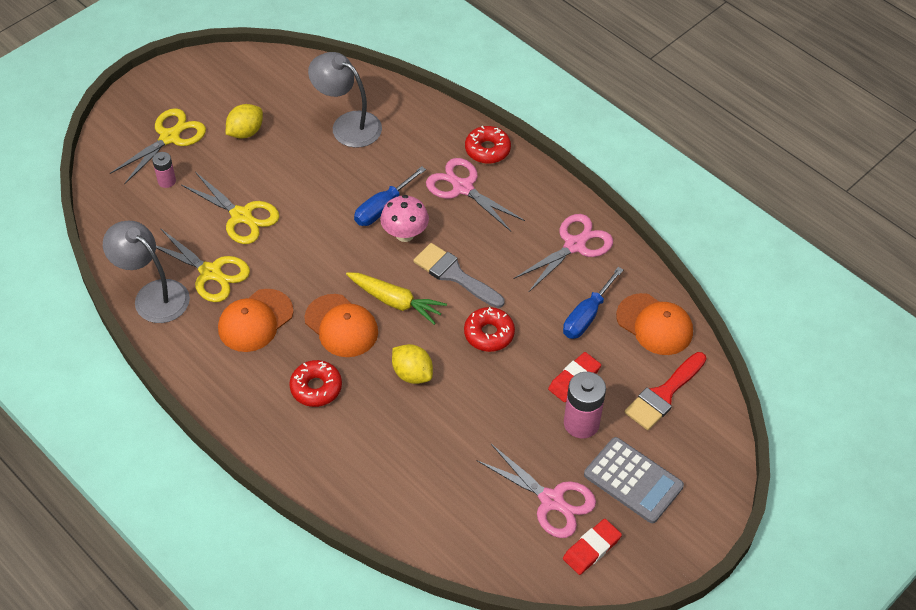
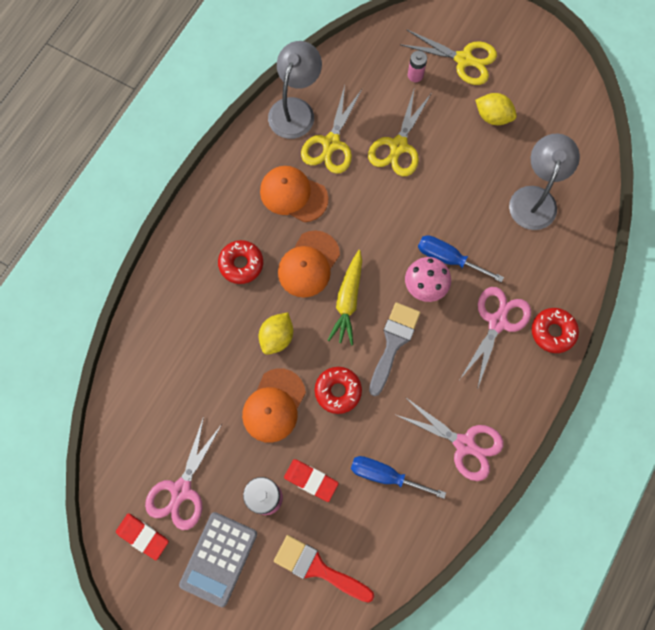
camera: 75 degrees right, 20 degrees up
orange cap [616,293,693,355] -> orange cap moved to [242,368,306,443]

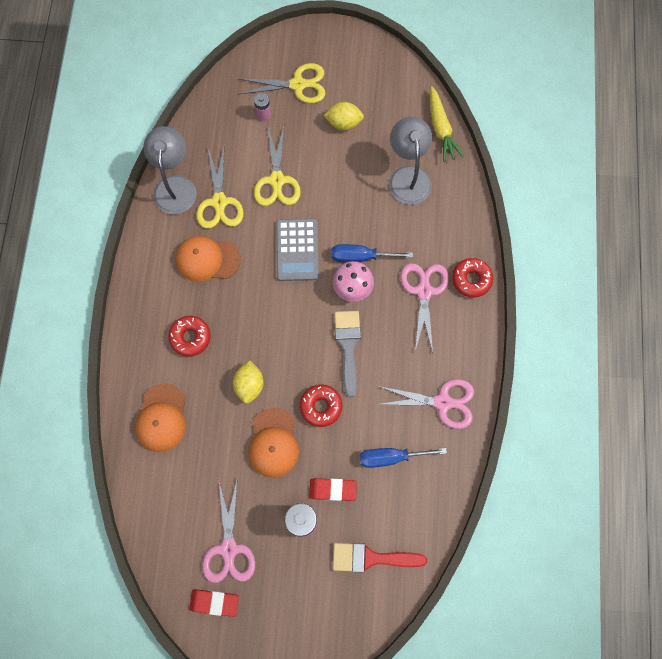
camera: 25 degrees left, 0 degrees up
grey calculator [179,512,257,607] -> grey calculator moved to [276,218,319,281]
orange cap [278,230,340,298] -> orange cap moved to [135,383,186,452]
yellow carrot [328,250,362,346] -> yellow carrot moved to [430,86,464,162]

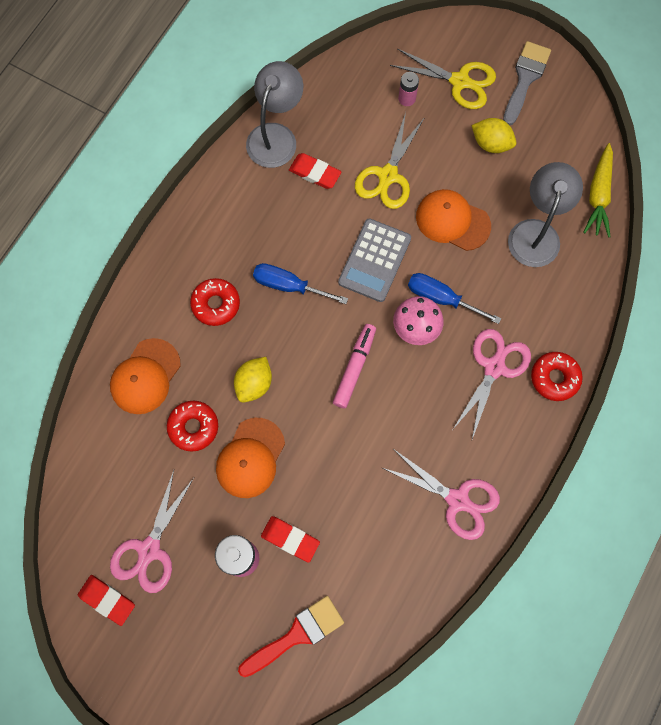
camera: 25 degrees right, 0 degrees up
orange cap [176,236,241,282] -> orange cap moved to [416,189,491,251]
yellow scissors [196,147,243,229] -> red eraser [289,153,341,189]
red donut [300,384,342,427] -> red donut moved to [167,401,218,452]
red brush [333,543,427,572] -> red brush turned 120 degrees clockwise [238,596,344,677]
grey brush [334,311,361,397] -> grey brush moved to [503,41,551,125]
blue screwdriver [360,448,447,468] -> blue screwdriver moved to [253,263,348,304]
none -> pink marker [333,324,376,408]

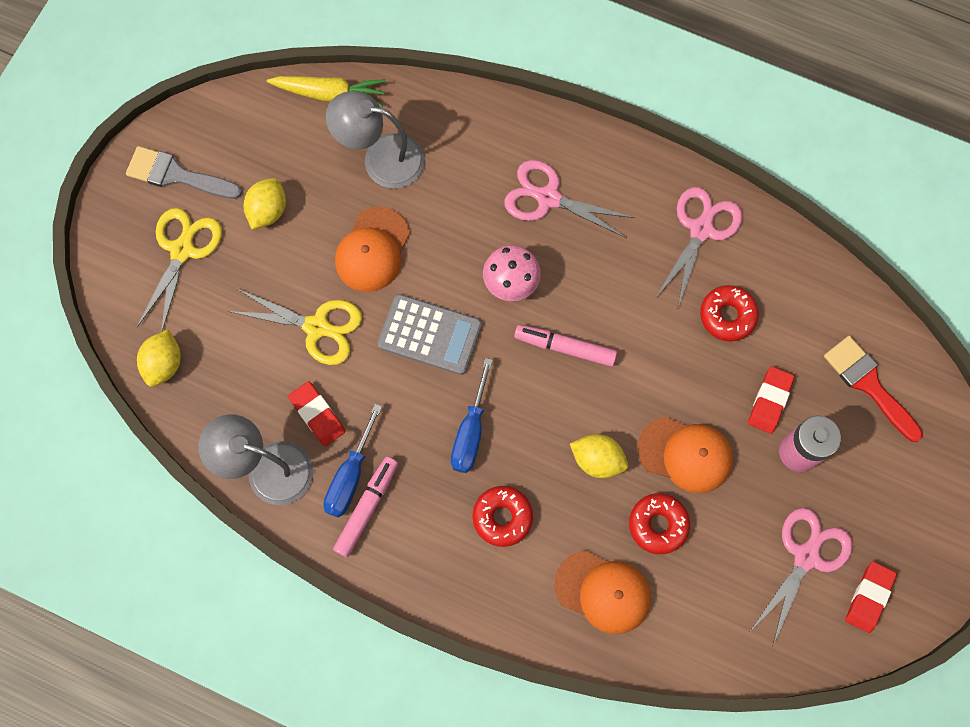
camera: 95 degrees left, 0 degrees up
pink scissors [110,470,194,593] -> pink scissors turned 75 degrees counterclockwise [750,508,853,645]
red eraser [289,153,341,189] -> red eraser turned 60 degrees counterclockwise [288,381,345,446]
pink battery [398,72,419,106] -> none
blue screwdriver [408,273,501,324] -> blue screwdriver moved to [324,404,382,518]
red donut [531,352,583,401] -> red donut moved to [700,285,759,341]
none -> yellow lemon [137,329,181,387]
none -> pink marker [333,456,398,558]

